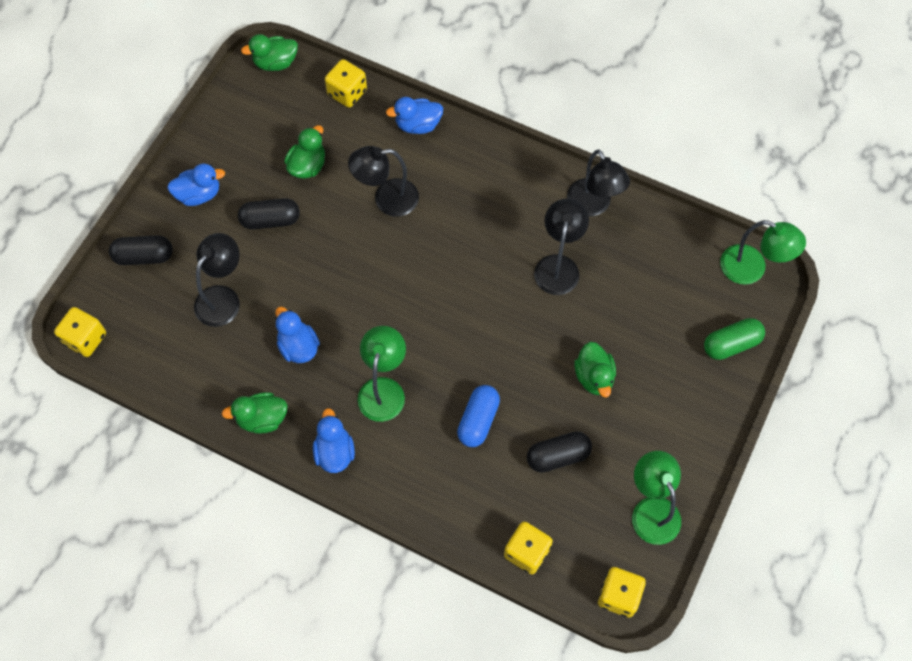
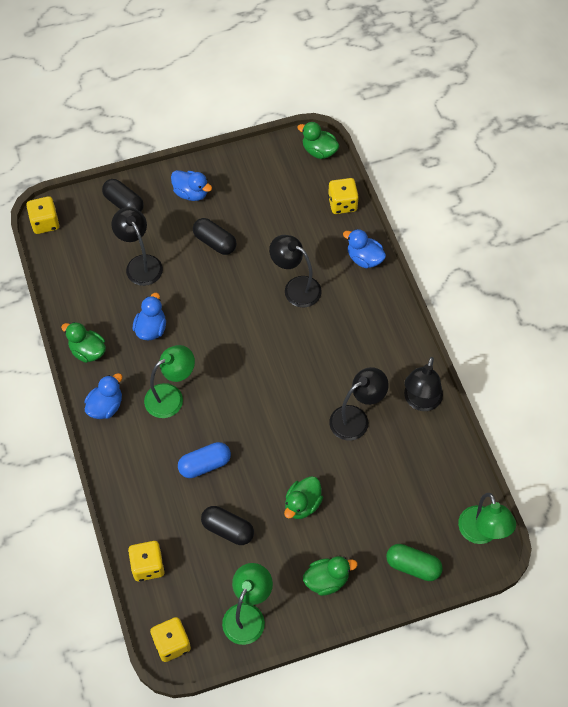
camera: 45 degrees right, 5 degrees down
black lamp [194,233,240,327] -> black lamp turned 105 degrees counterclockwise [111,207,163,286]
green duck [284,125,325,179] -> green duck moved to [303,556,357,596]

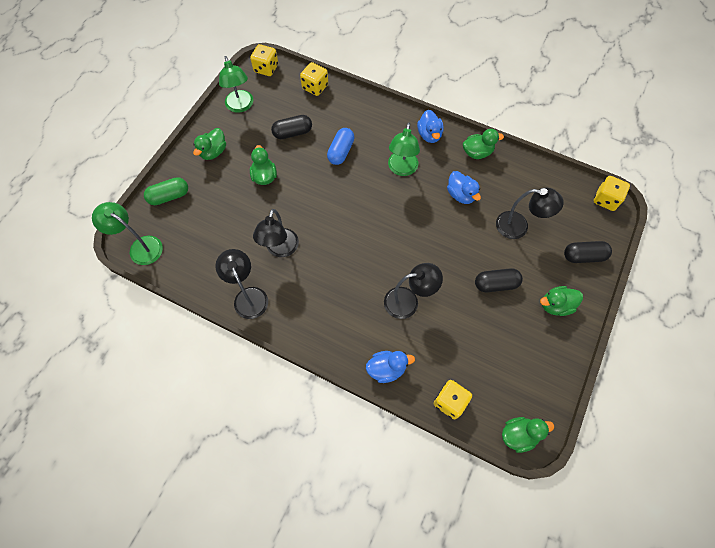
camera: 135 degrees right, 5 degrees up
blue duck [171,170,212,201] -> green duck [540,286,583,316]

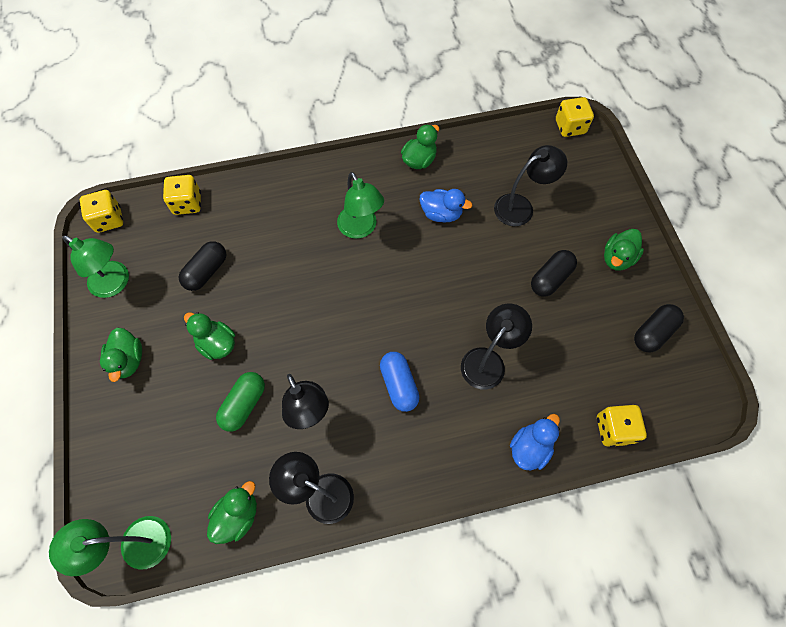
camera: 40 degrees left, 0 degrees up
green capsule [144,177,188,205] -> green capsule moved to [216,372,265,432]
blue capsule [327,128,354,165] -> blue capsule moved to [380,352,419,412]
blue duck [417,110,444,143] -> none
green duck [502,417,554,453] -> green duck moved to [207,481,257,544]
black capsule [564,241,612,263] -> black capsule moved to [634,304,684,352]

